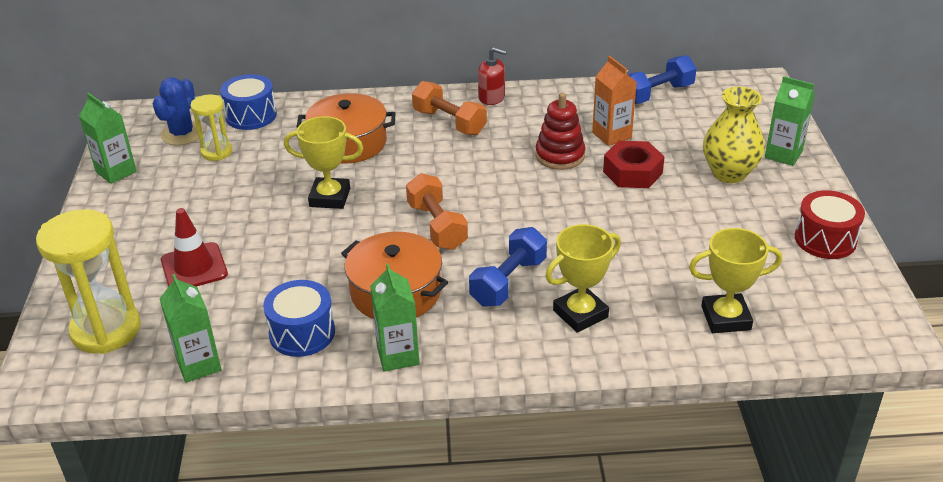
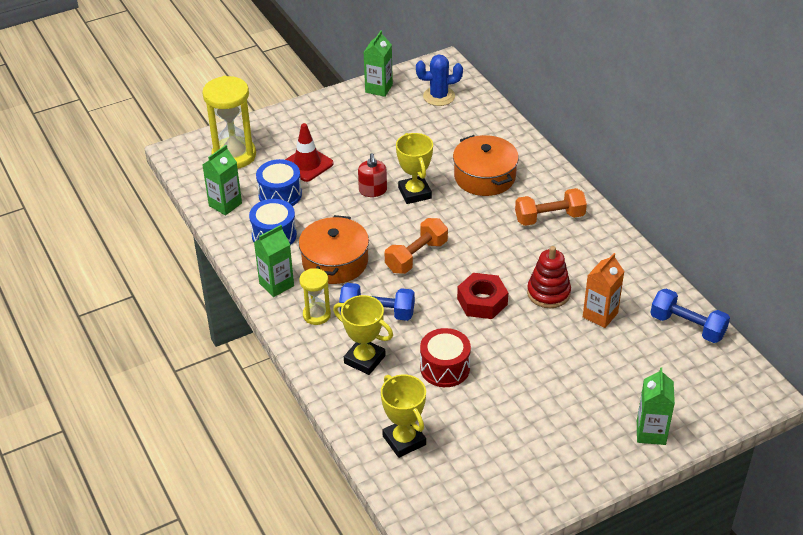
camera: 65 degrees right, 5 degrees up
yellow hourglass [190,95,232,161] -> yellow hourglass moved to [299,268,331,325]
blue drum [220,74,277,130] -> blue drum moved to [256,159,302,206]
orange dumbbell [412,81,487,135] -> orange dumbbell turned 60 degrees clockwise [515,188,587,226]
red soap dispenser [478,47,507,105] -> red soap dispenser moved to [358,153,387,197]
red nut [603,141,665,188] -> red nut moved to [457,273,508,319]
yellow vase [703,87,765,183] -> none
red drum [795,190,865,259] -> red drum moved to [420,328,471,387]

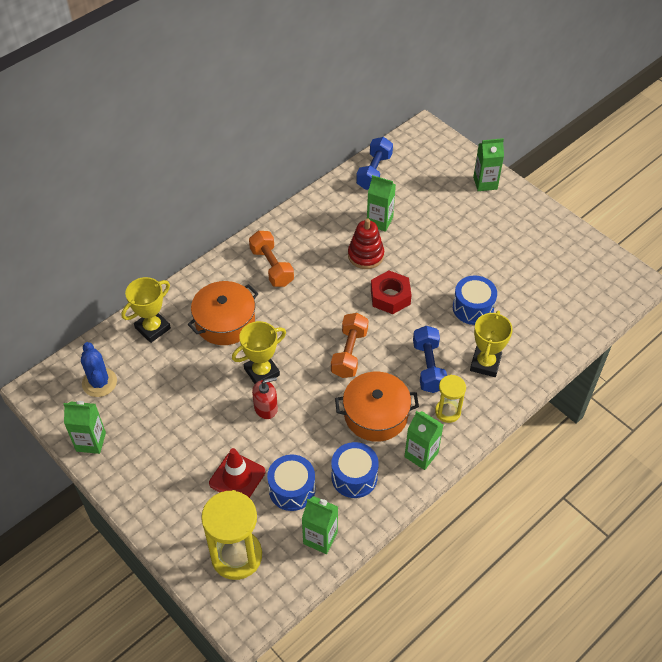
camera: 105 degrees left, 10 degrees up
yellow trophy [381,374,426,458] -> yellow trophy moved to [121,277,171,343]
orange dumbbell [385,218,448,274] -> orange dumbbell turned 75 degrees clockwise [331,313,368,378]
red drum [420,328,471,387] -> blue drum [453,276,497,325]
orange carton [583,253,625,328] -> green carton [367,175,396,232]

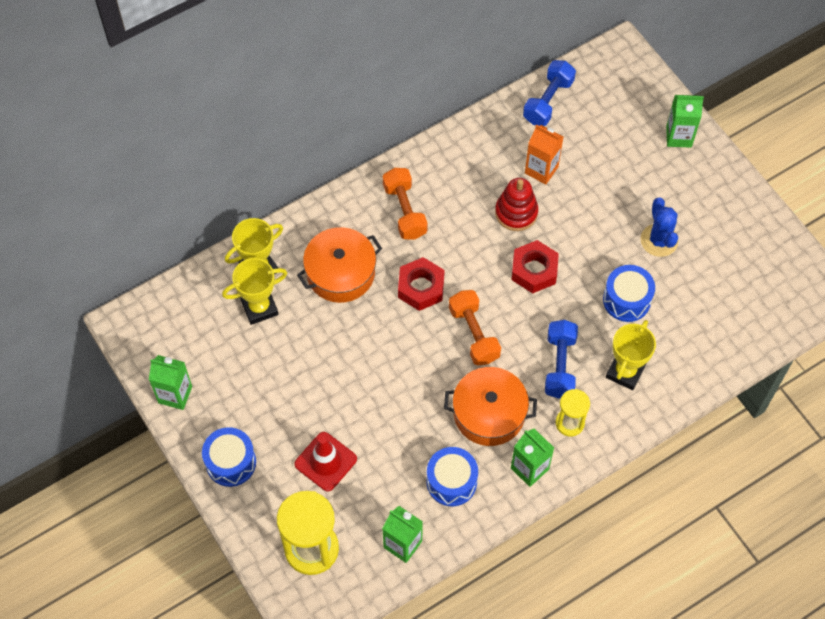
camera: 10 degrees right, 10 degrees up
blue cactus [81,342,117,397] -> blue cactus moved to [641,197,679,257]
yellow trophy [232,321,286,384] -> yellow trophy moved to [222,258,287,325]
red soap dispenser [252,377,278,419] -> none
blue drum [267,455,315,511] -> blue drum moved to [202,427,256,487]
orange dumbbell [331,313,368,378] -> orange dumbbell turned 45 degrees counterclockwise [449,290,501,366]
green carton [367,175,396,232] -> orange carton [525,124,563,185]
none -> red nut [398,257,445,311]

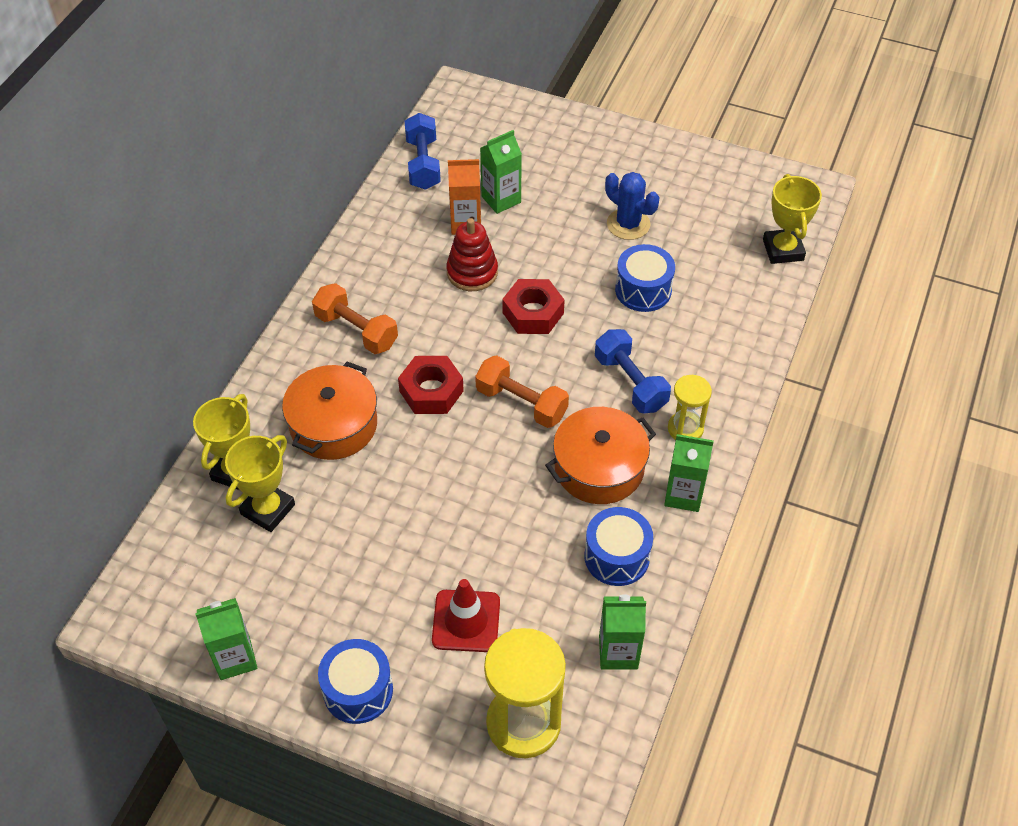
camera: 35 degrees left, 10 degrees down
yellow trophy [606,320,656,390] -> yellow trophy moved to [763,174,822,264]
green carton [666,95,704,148] -> green carton moved to [480,130,522,214]

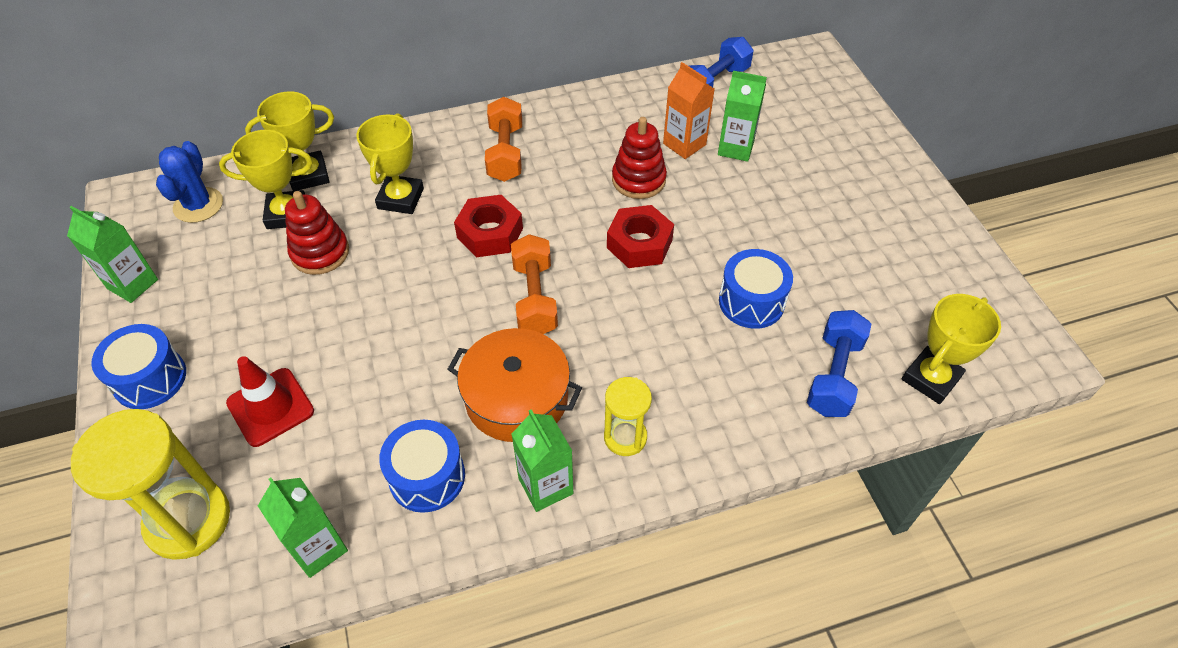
camera: 50 degrees right, 0 degrees up
orange pot [282,362,377,460] -> yellow trophy [356,113,424,214]
blue dumbbell [595,329,671,413] -> blue dumbbell moved to [807,310,872,417]
blue cactus [605,172,659,240] -> blue cactus moved to [156,141,223,223]
none -> red stacking toy [285,191,349,275]

